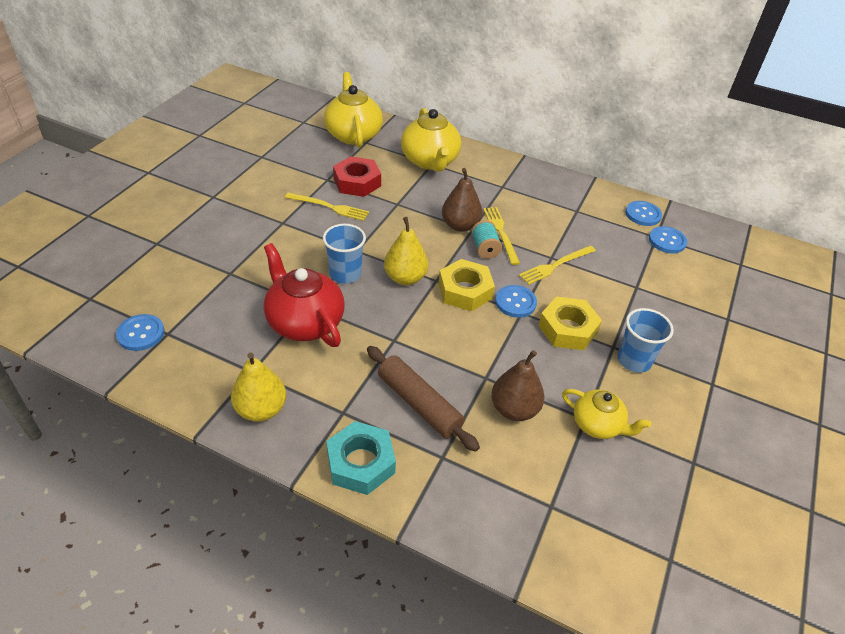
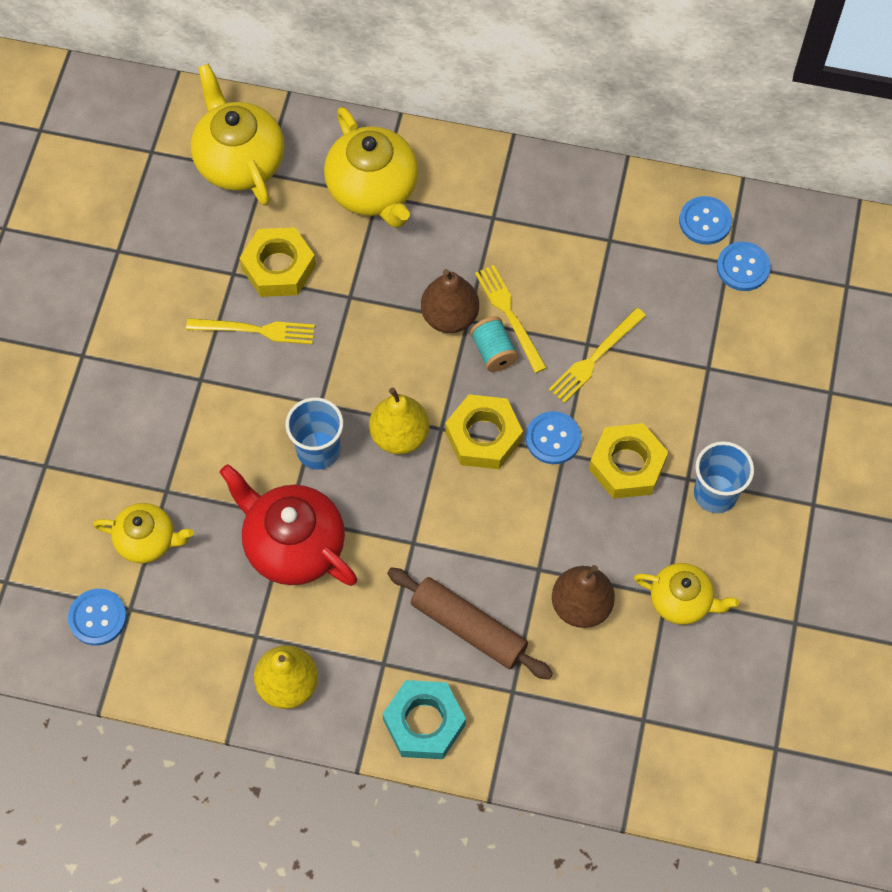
camera: 10 degrees left, 20 degrees up
red nut [333,156,381,197] -> yellow nut [240,228,316,297]
none -> yellow teapot [93,503,194,564]

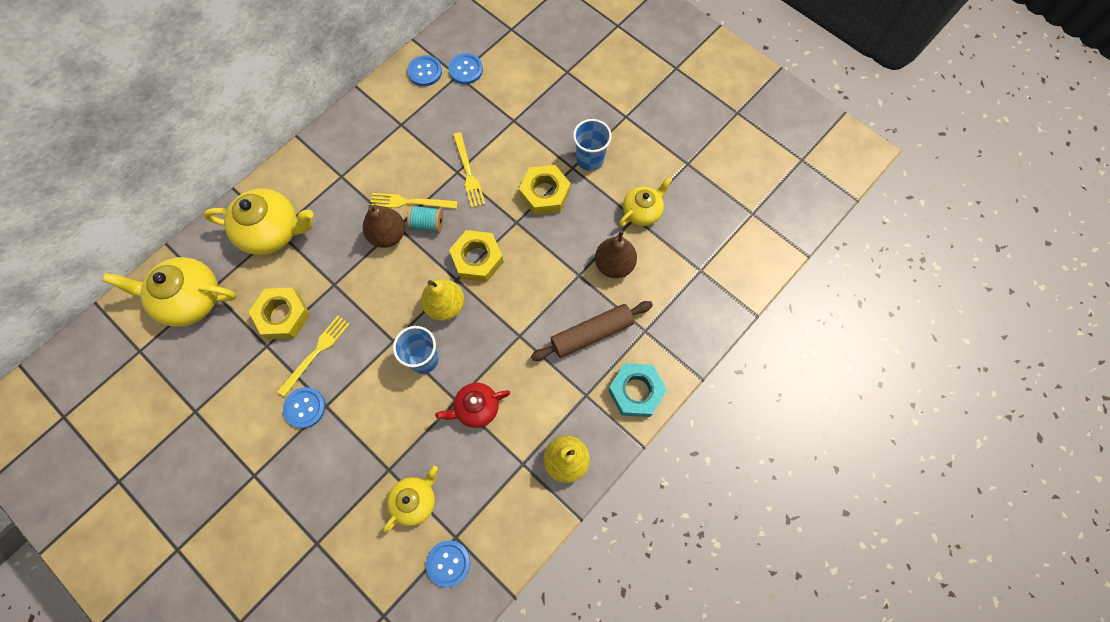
camera: 60 degrees left, 5 degrees up
red teapot [220,464,357,586] -> red teapot [435,383,510,428], size x0.61
blue button [526,411,581,464] -> blue button moved to [283,387,325,428]

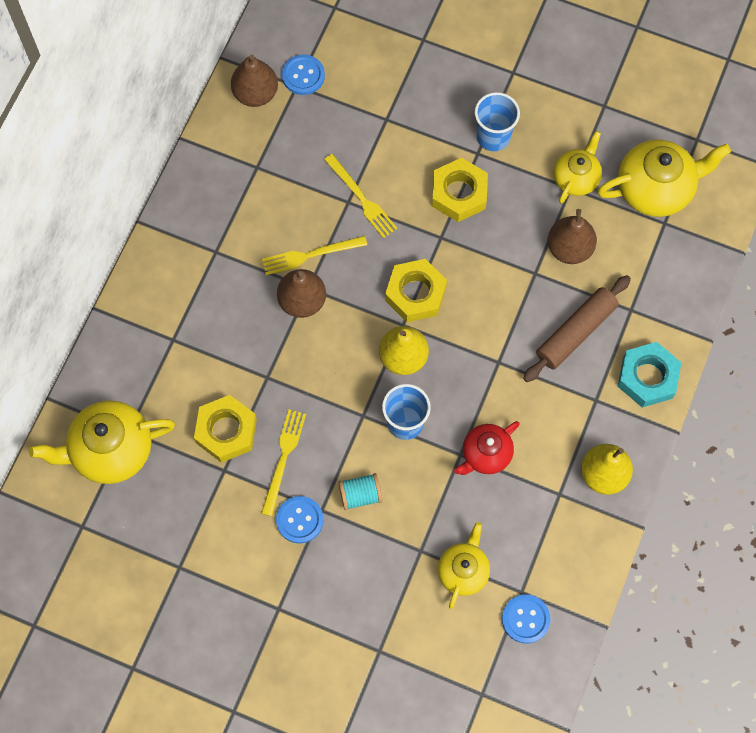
camera: 20 degrees left, 0 degrees up
yellow teapot [203,189,313,255] -> yellow teapot moved to [597,139,731,217]
blue button [407,55,442,86] -> brown pear [231,55,278,107]
turquoise spool [407,205,443,233] -> turquoise spool moved to [338,473,382,510]

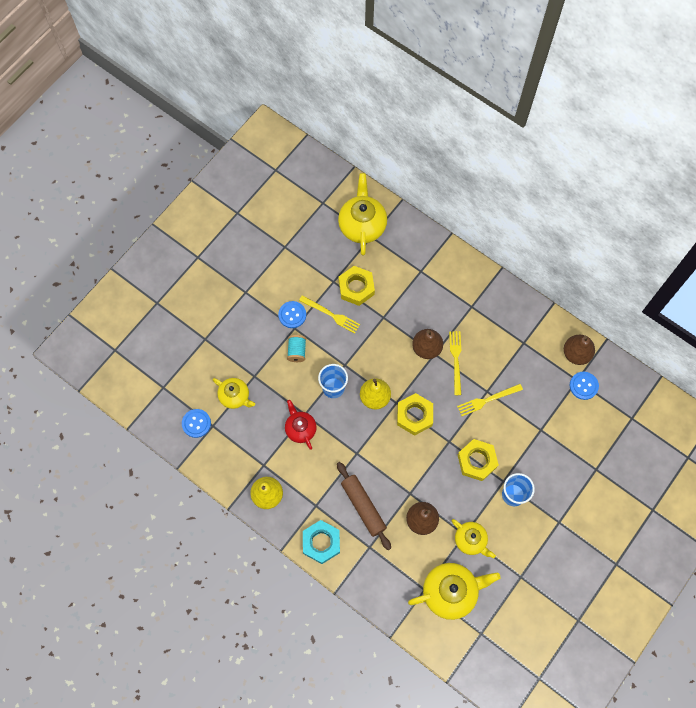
camera: 105 degrees right, 0 degrees up
yellow teapot [597,139,731,217] -> yellow teapot turned 105 degrees counterclockwise [408,563,500,620]

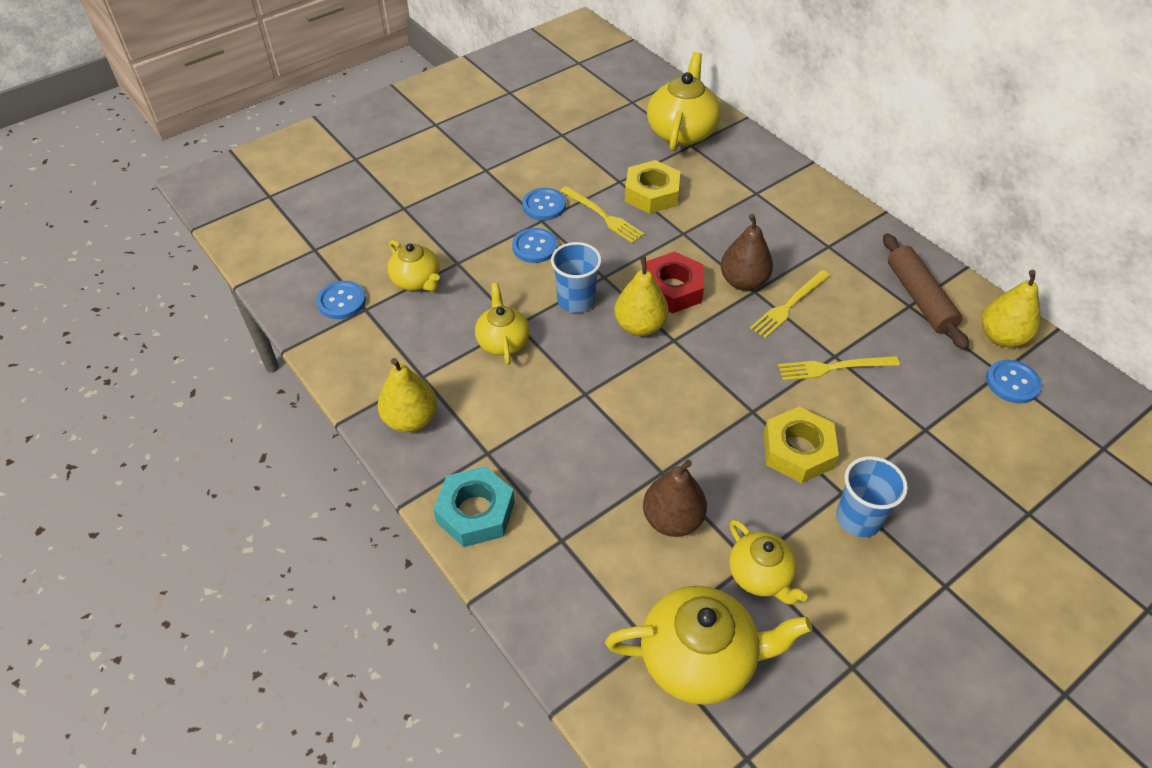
camera: 15 degrees right, 20 degrees down
red teapot [285,400,317,450] -> yellow teapot [475,283,530,365]
turquoise spool [287,335,306,362] -> blue button [512,228,558,263]
brown rolling pin [337,462,391,550] -> brown rolling pin moved to [883,233,969,350]
yellow nut [397,393,433,436] -> none
yellow fork [449,331,461,395] -> yellow fork turned 150 degrees counterclockwise [750,270,830,338]
brown pear [564,335,595,365] -> yellow pear [982,270,1041,347]
none -> red nut [646,251,704,313]

